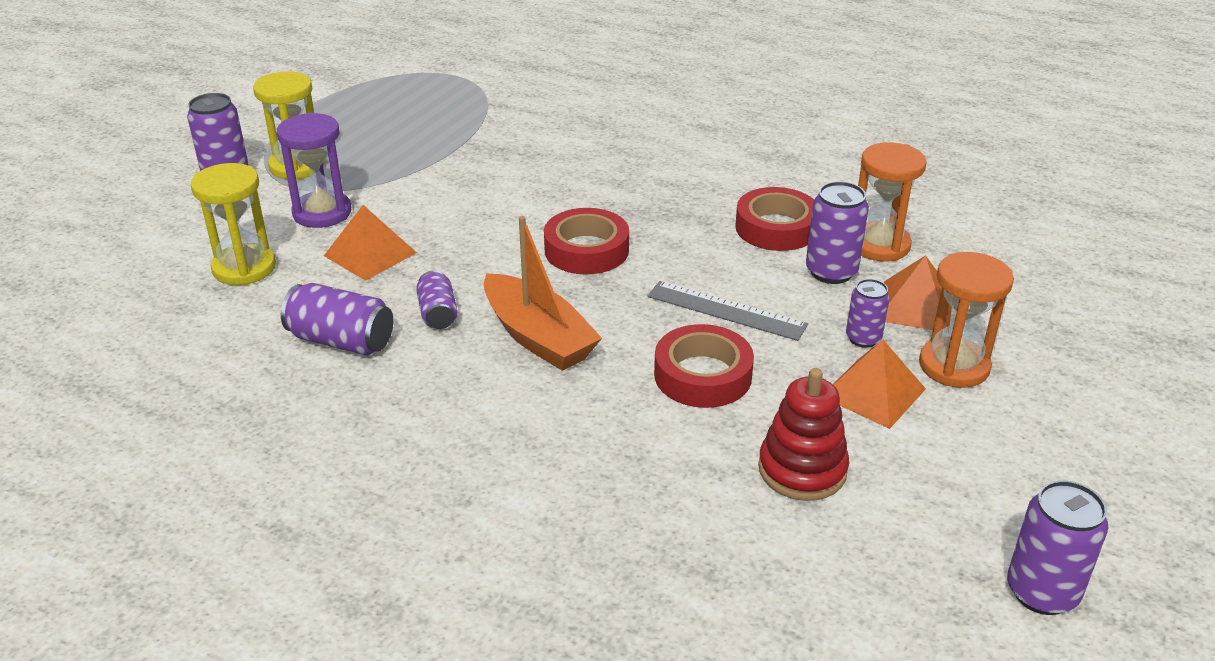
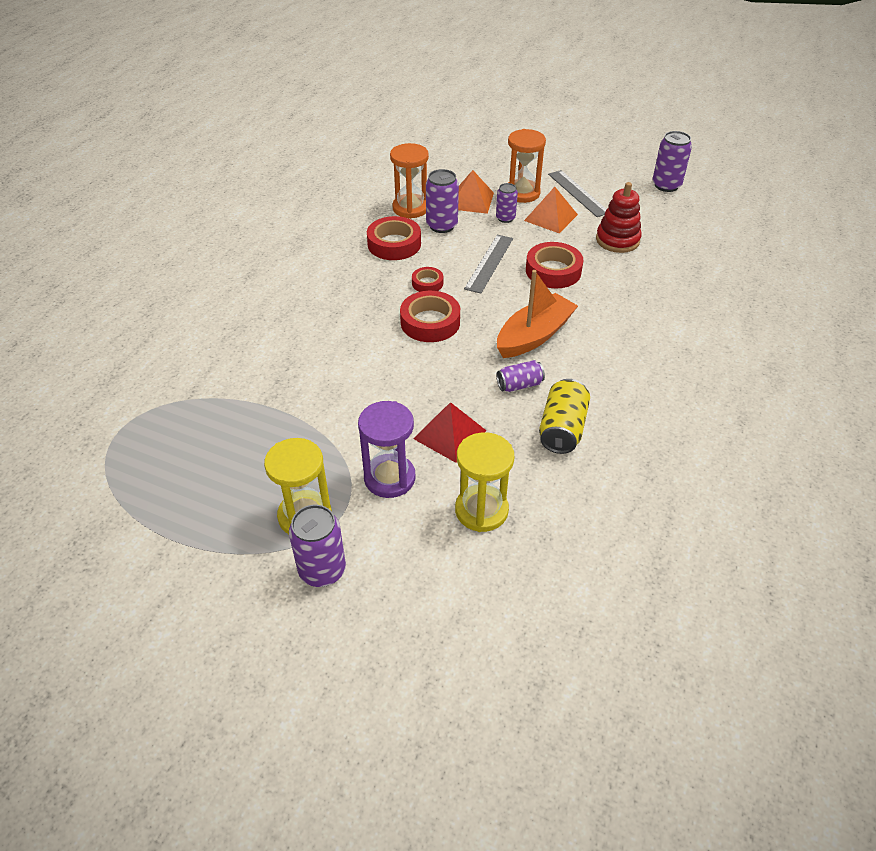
camera: 95 degrees left, 10 degrees up
purple can [281,283,393,355] -> yellow can [539,379,590,454]
orange pyramid [324,205,417,281] -> red pyramid [413,402,487,463]
none -> red tape [412,267,443,292]
none -> grey ruler [548,170,607,217]

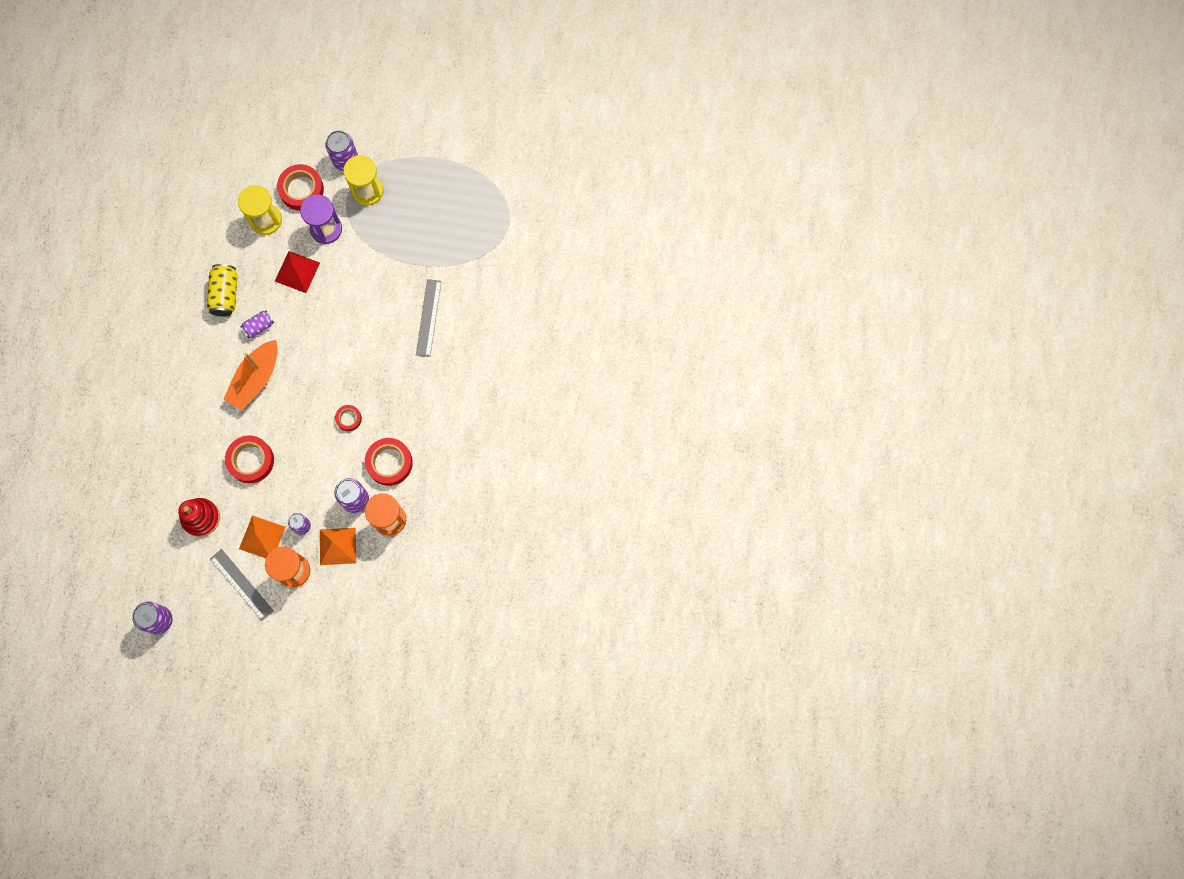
camera: 165 degrees right, 30 degrees up
red tape [400,291,460,342] -> red tape moved to [277,164,324,211]
grey ruler [464,235,513,294] -> grey ruler moved to [416,279,442,357]

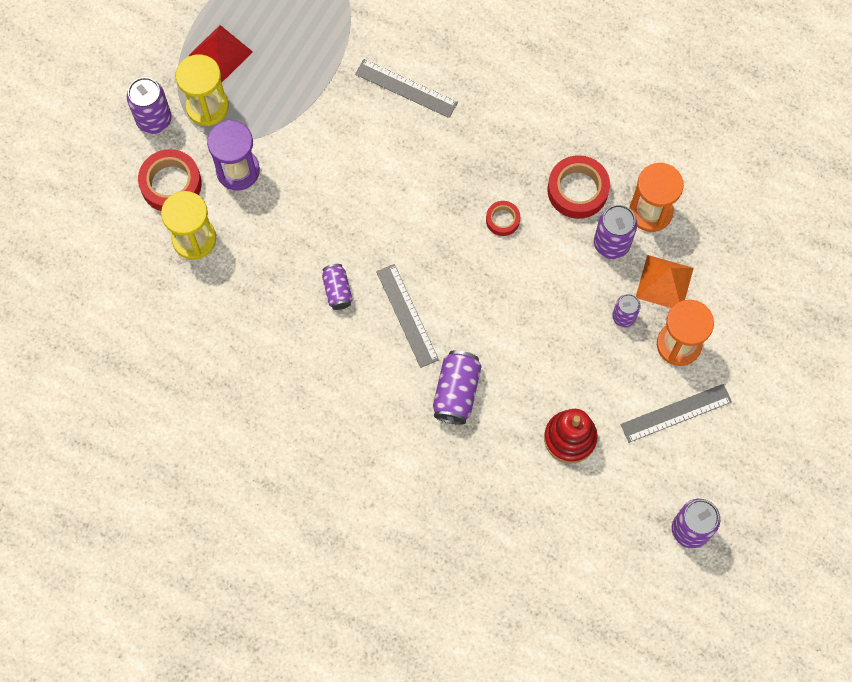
camera: 70 degrees left, 5 degrees down
yellow can [207,264,238,317] -> none
orange boat [223,340,278,410] -> grey ruler [376,264,439,368]
red tape [225,436,274,483] -> none
orange pyramid [239,515,285,558] -> none
red pyramid [275,251,320,293] -> red pyramid moved to [189,25,253,82]
none -> purple can [433,350,482,425]

